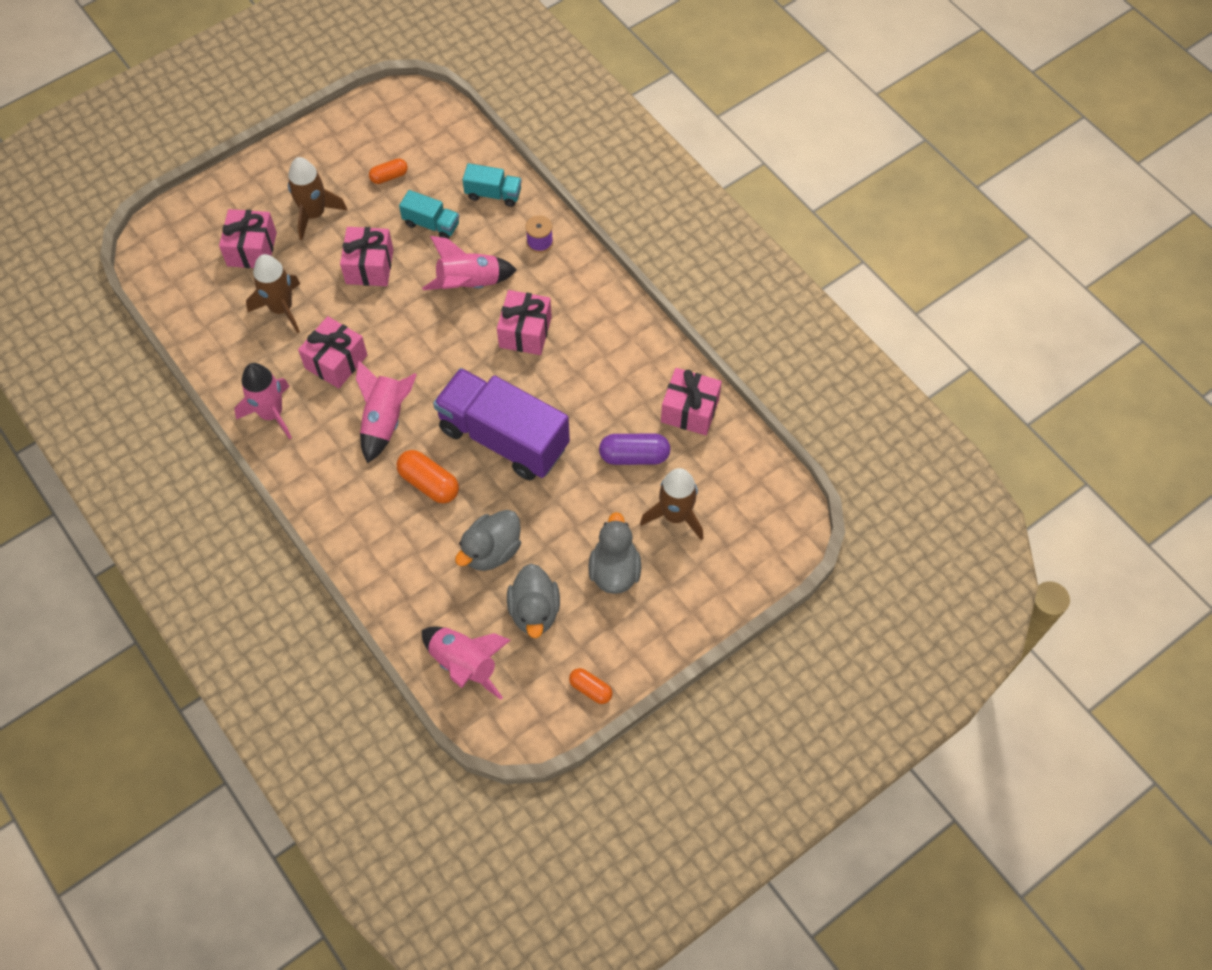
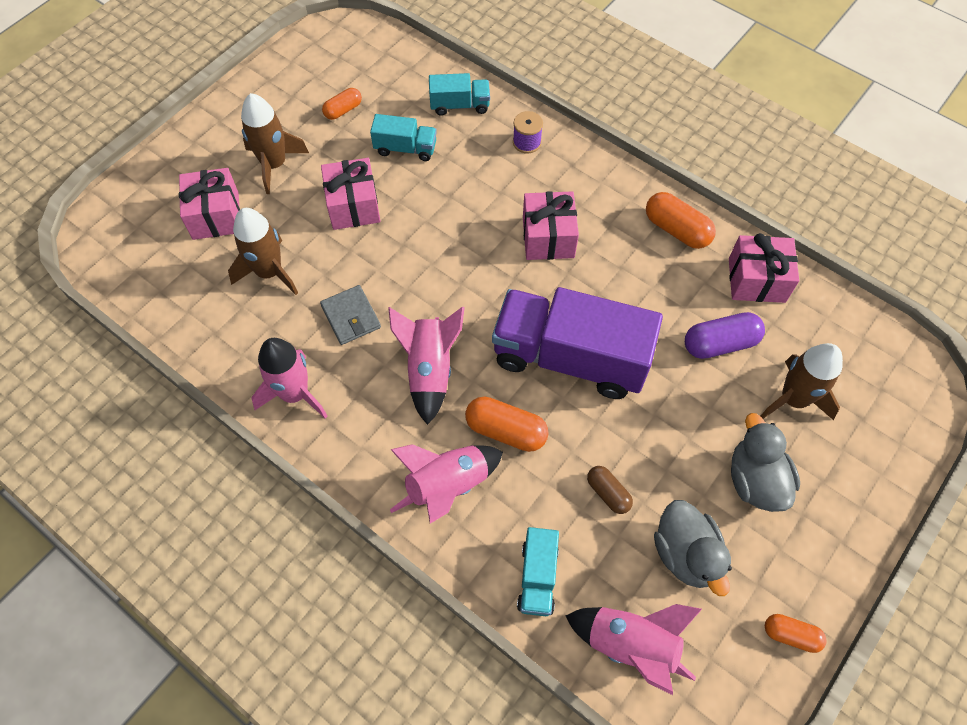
camera: 15 degrees left, 0 degrees up
pink gift [298,316,367,389] -> grey wallet [320,285,381,345]
pink rocket [422,236,517,290] -> pink rocket moved to [390,445,503,524]
grey duck [455,510,521,571] -> brown capsule [587,466,633,514]
none -> turquoise truck [517,527,559,616]
none -> orange capsule [646,192,716,249]

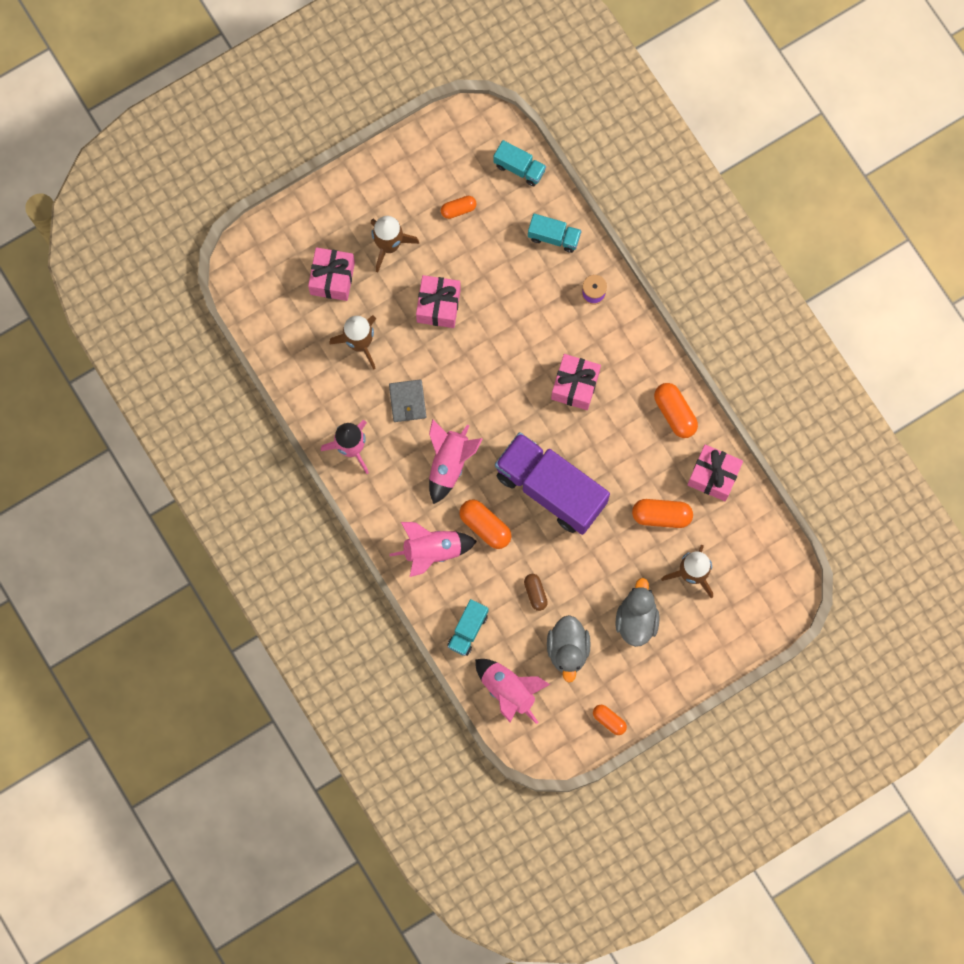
camera: 20 degrees right, 15 degrees up
turquoise truck [370,114,437,161] -> turquoise truck moved to [493,140,546,186]
purple capsule [685,312,765,359] -> orange capsule [632,499,693,528]

